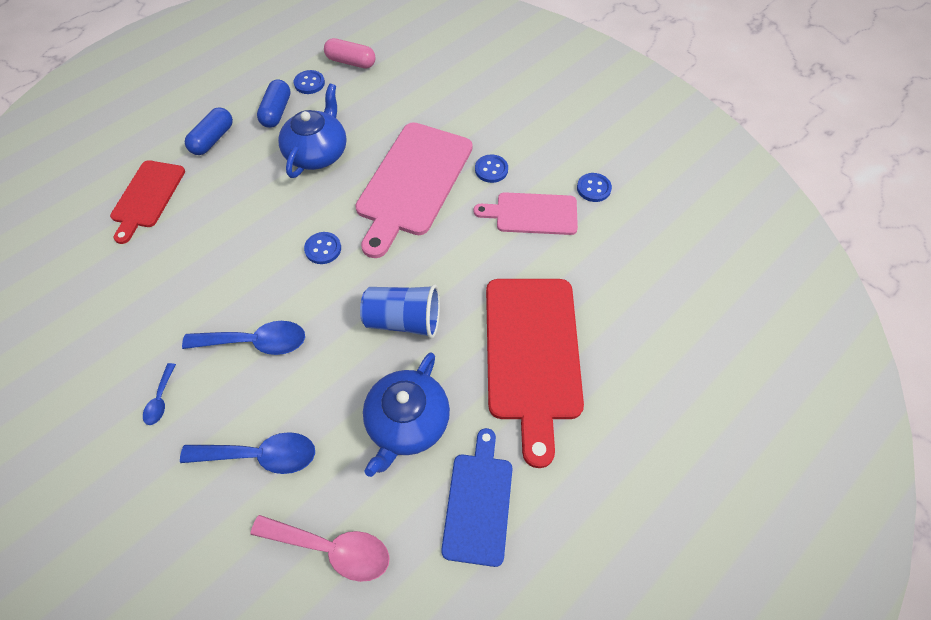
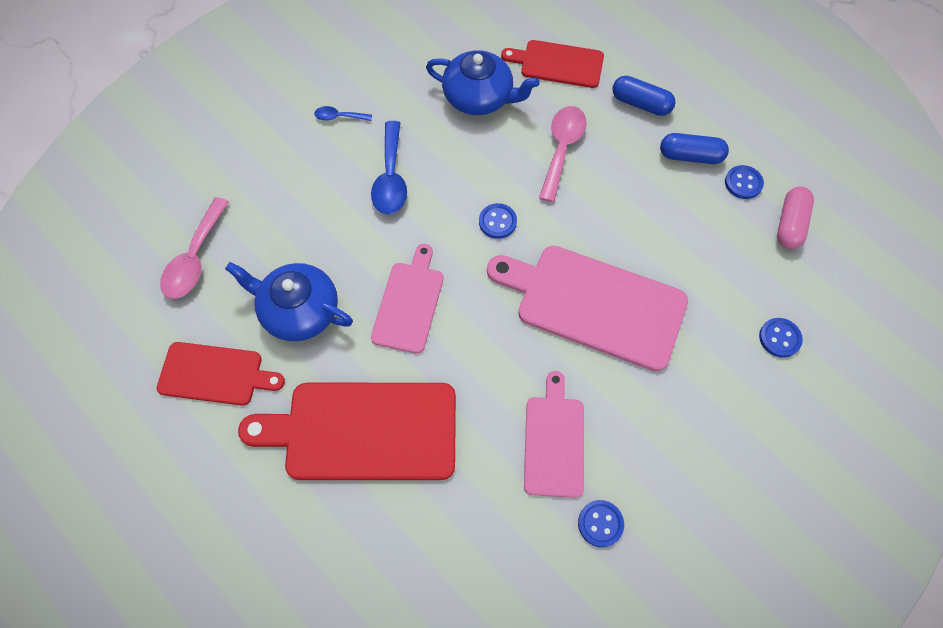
camera: 90 degrees right, 5 degrees up
blue spoon [180,432,315,474] -> none
blue teapot [278,83,347,178] -> blue teapot moved to [426,50,540,115]
blue cup [360,284,440,339] -> pink cutting board [371,244,443,354]
blue cutting board [441,428,512,567] -> red cutting board [157,342,285,406]
blue button [475,154,508,183] -> blue button moved to [759,318,803,358]
none -> pink spoon [539,106,587,202]

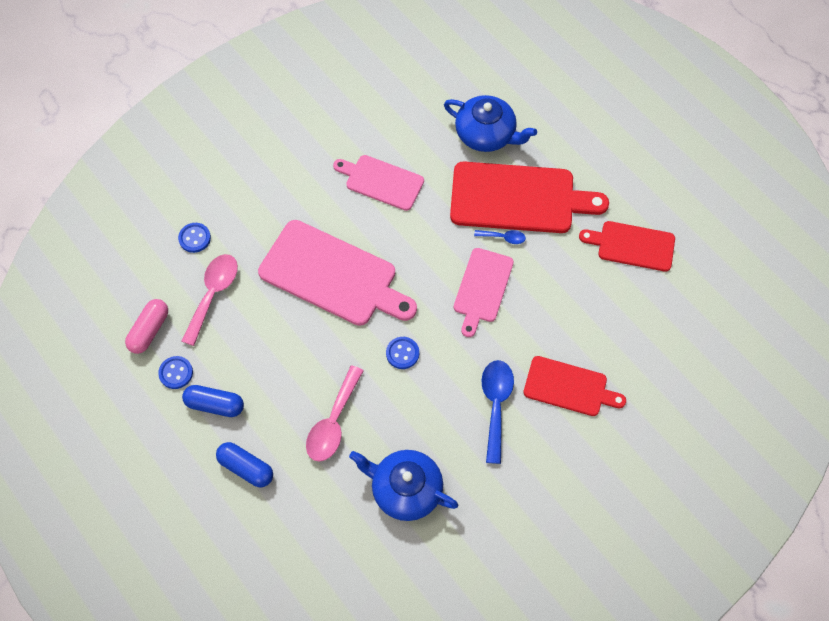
camera: 175 degrees left, 0 degrees up
pink spoon [160,197,229,299] -> pink spoon moved to [182,254,238,346]
blue teapot [225,262,353,341] -> blue teapot moved to [444,95,537,152]
blue spoon [314,106,372,121] -> blue spoon moved to [474,230,526,244]
red cutting board [501,40,604,88] -> red cutting board moved to [523,356,626,416]
pink cutting board [524,371,584,498] -> pink cutting board turned 105 degrees clockwise [333,155,424,211]
blue button [578,500,624,547] -> none

